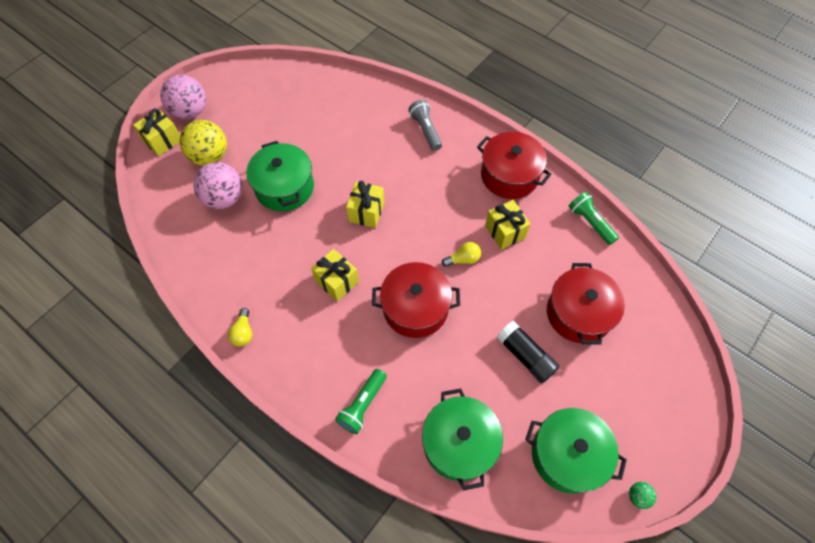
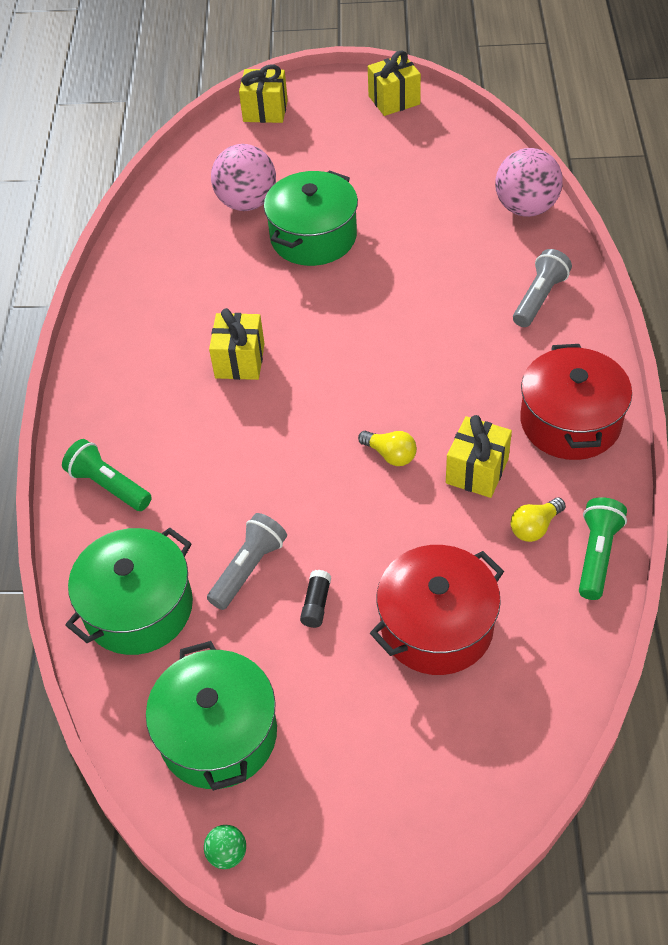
camera: 55 degrees right, 10 degrees down
pink ball [160,75,206,119] -> pink ball moved to [495,148,563,217]
yellow ball [180,120,227,166] -> none
yellow light bulb [228,308,252,347] -> yellow light bulb moved to [511,497,566,542]
green flashlight [335,369,387,434] -> green flashlight turned 45 degrees clockwise [62,439,152,511]
yellow gift [346,181,384,228] -> yellow gift moved to [368,50,421,116]
red pot [372,262,460,338] -> none
black glue stick [496,321,559,383] -> black glue stick [300,570,331,628], size x0.54
none -> grey flashlight [207,513,287,610]

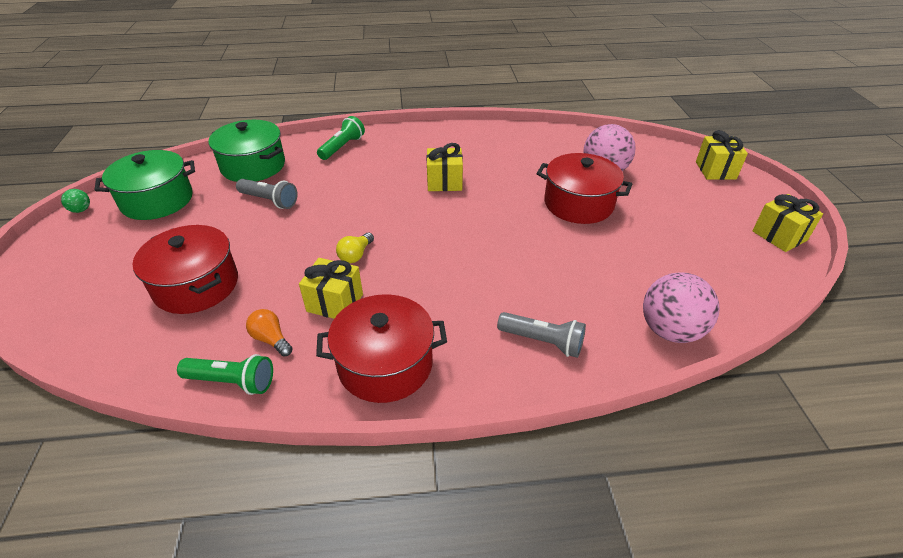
camera: 80 degrees right, 10 degrees down
green pot [264,170,358,266] -> red pot [536,153,632,224]
black glue stick [300,570,331,628] -> none
yellow light bulb [511,497,566,542] -> orange light bulb [246,309,293,356]

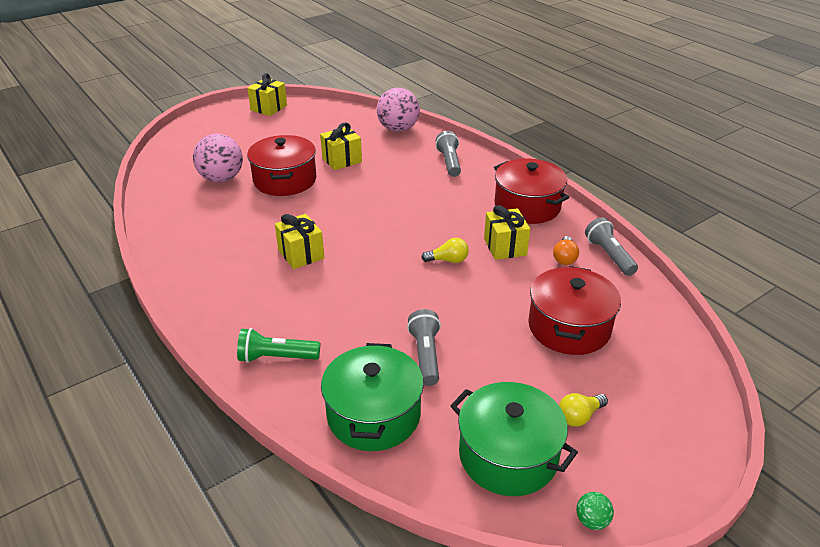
camera: 120 degrees left, 5 degrees down
green flashlight [177,354,273,395] -> grey flashlight [585,217,638,276]
yellow gift [696,130,748,180] -> yellow gift moved to [320,122,362,170]
none -> yellow light bulb [559,393,608,427]

